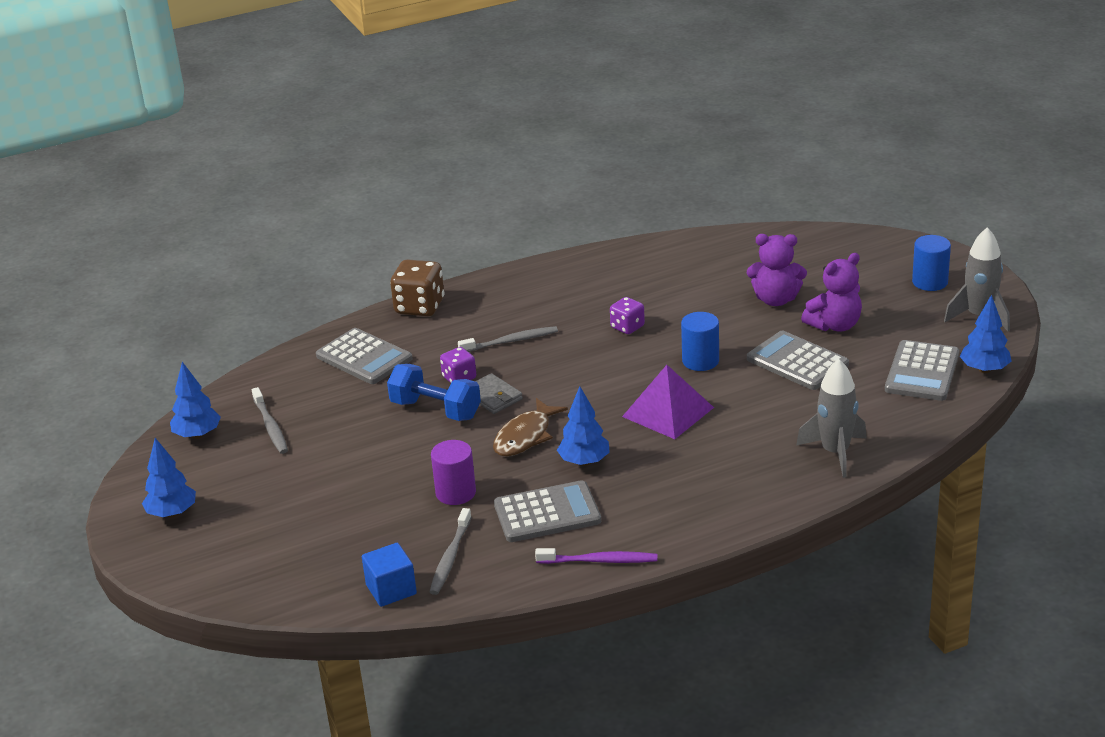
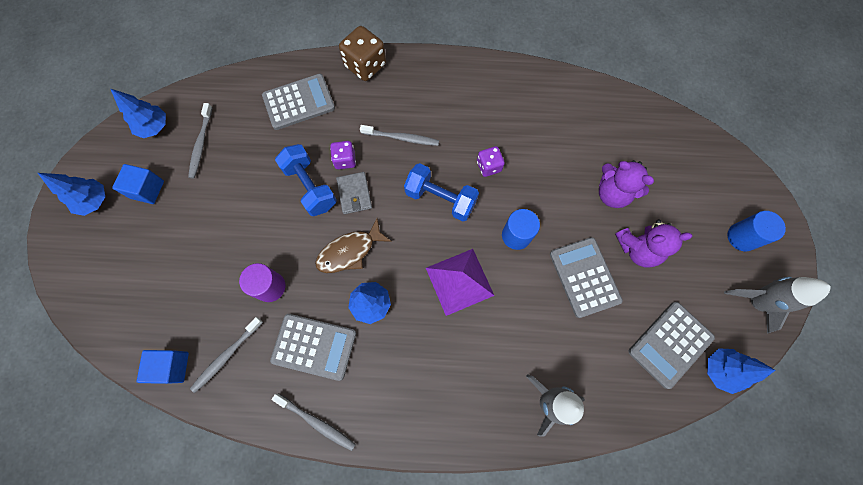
camera: 25 degrees right, 40 degrees up
grey calculator [316,328,412,384] -> grey calculator turned 90 degrees counterclockwise [262,74,335,130]
purple toothbrush [535,548,657,564] -> grey toothbrush [272,393,356,451]
none -> blue cube [112,164,164,204]
none -> blue dumbbell [404,163,479,221]

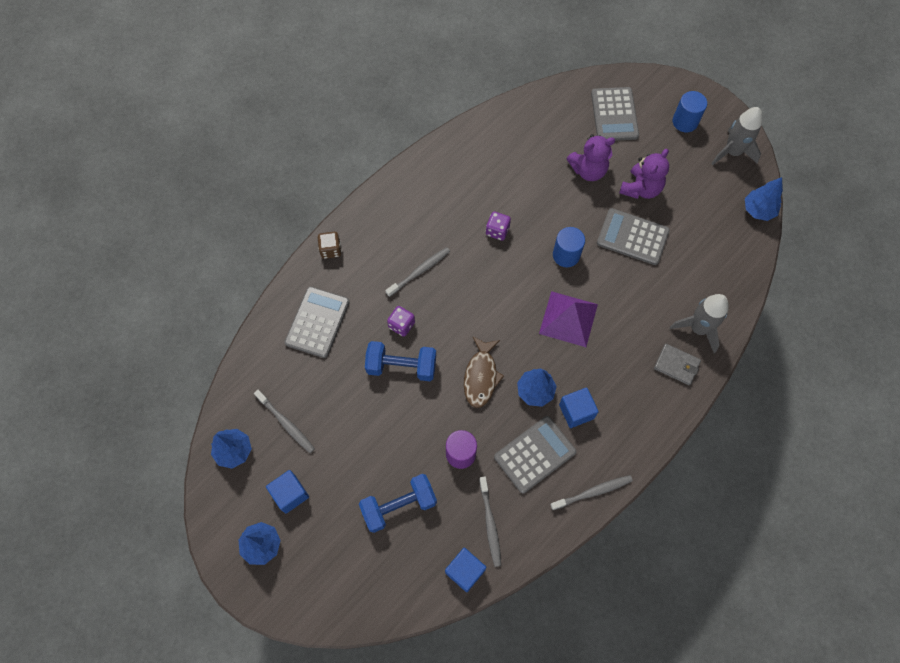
camera: 50 degrees left, 5 degrees down
grey wallet [336,172,372,214] -> grey wallet moved to [654,344,701,385]
brown dice [339,26,386,81] -> brown dice [318,232,342,259], size x0.60
blue dumbbell [404,163,479,221] -> blue dumbbell moved to [359,474,437,533]
grey calculator [629,302,715,389] -> grey calculator moved to [591,87,639,141]
none -> blue cube [559,388,599,428]

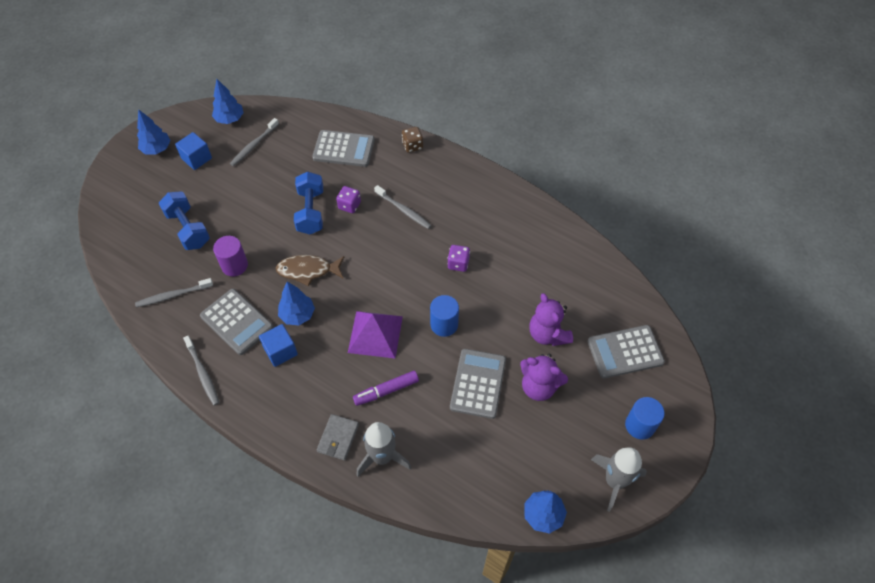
camera: 80 degrees right, 10 degrees down
blue cube [445,548,486,592] -> none
none -> purple marker [353,371,419,406]

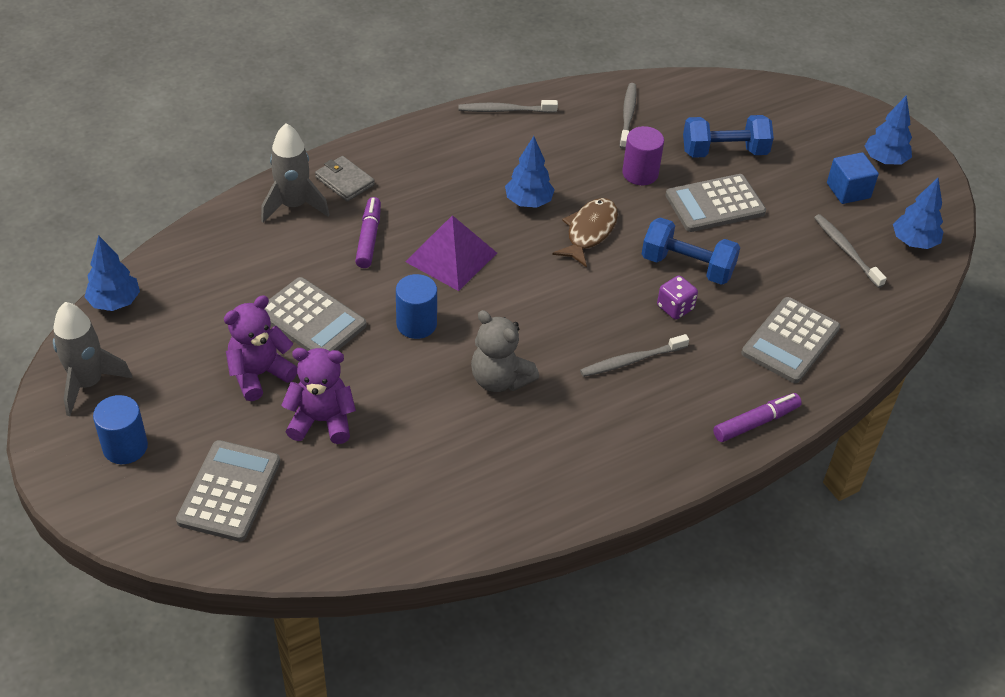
camera: 115 degrees right, 10 degrees down
grey calculator [200,289,274,355] -> grey calculator moved to [665,174,766,232]
blue cube [259,324,298,367] -> none
brown dice [402,127,423,153] -> purple marker [713,393,802,442]
purple dice [447,245,470,272] -> grey teddy bear [471,310,539,392]

